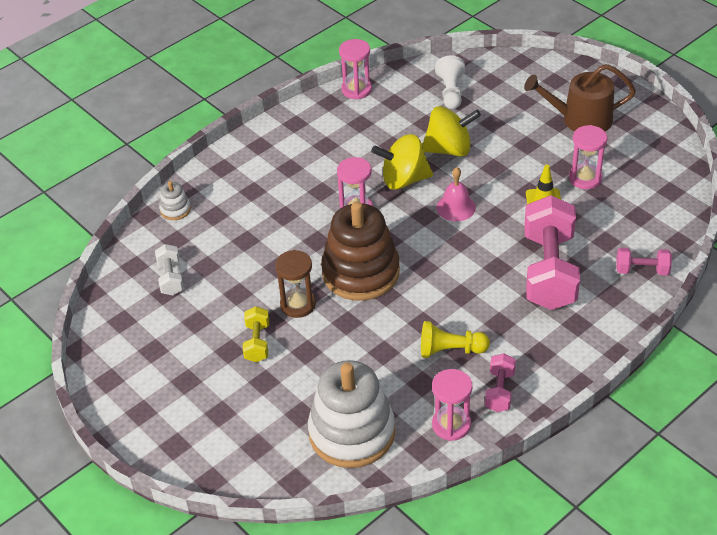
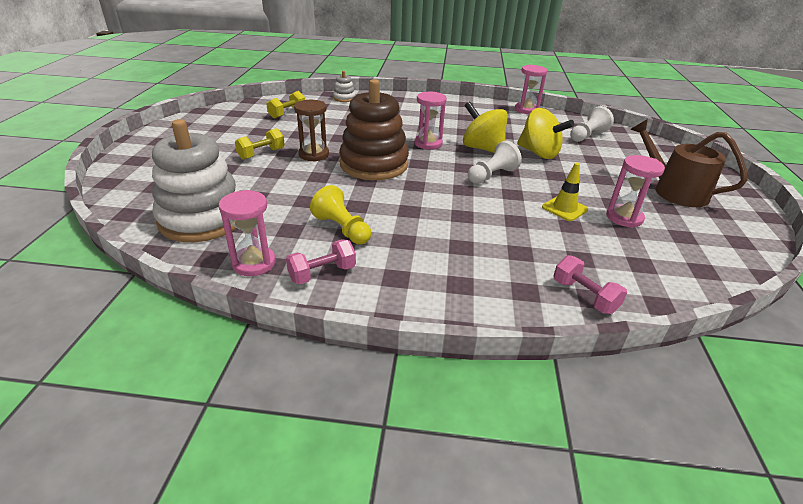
camera: 45 degrees right, 10 degrees down
white dumbbell [155,244,184,295] -> yellow dumbbell [266,91,305,119]
pink bell [437,167,476,221] -> white pawn [468,140,522,184]
pink dumbbell [524,195,580,310] -> none

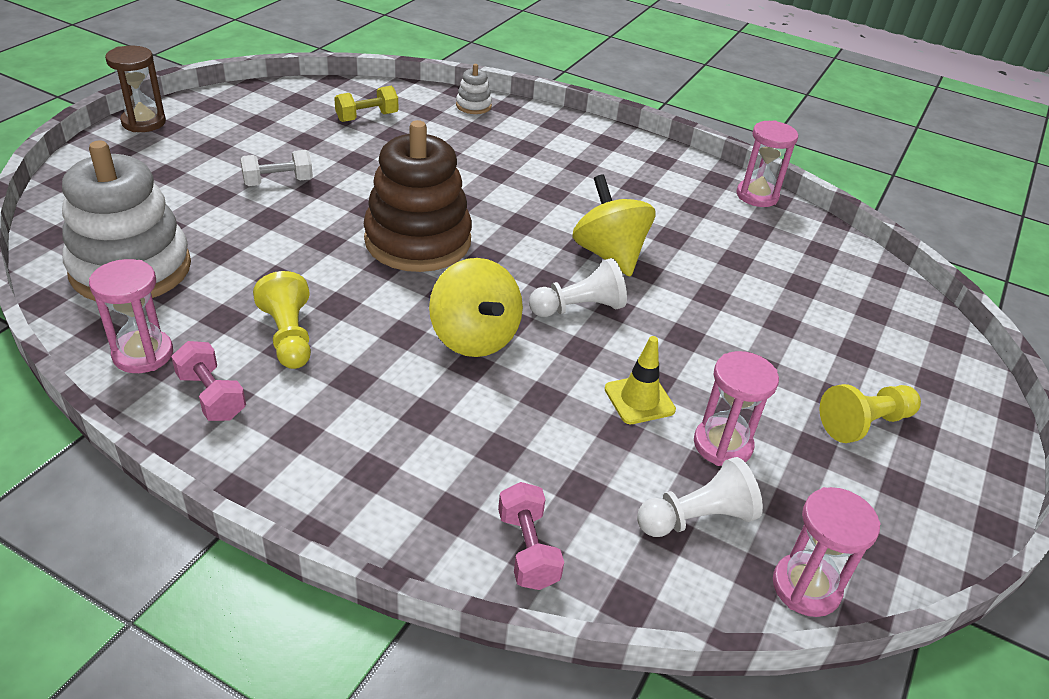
camera: 20 degrees right, 5 degrees up
yellow dumbbell [235,128,285,160] -> white dumbbell [240,150,313,186]
pink dumbbell [286,239,356,284] -> pink dumbbell turned 60 degrees clockwise [171,341,246,421]
brown hourglass [294,100,329,162] -> brown hourglass moved to [105,46,166,132]
pink hourglass [414,92,447,150] -> pink hourglass moved to [773,487,881,617]
yellow spinning top [517,108,574,159] -> yellow spinning top moved to [429,258,523,357]
white pawn [570,106,614,142] -> white pawn moved to [637,457,763,537]
brown watering can [630,119,747,207] -> yellow pawn [820,384,921,443]

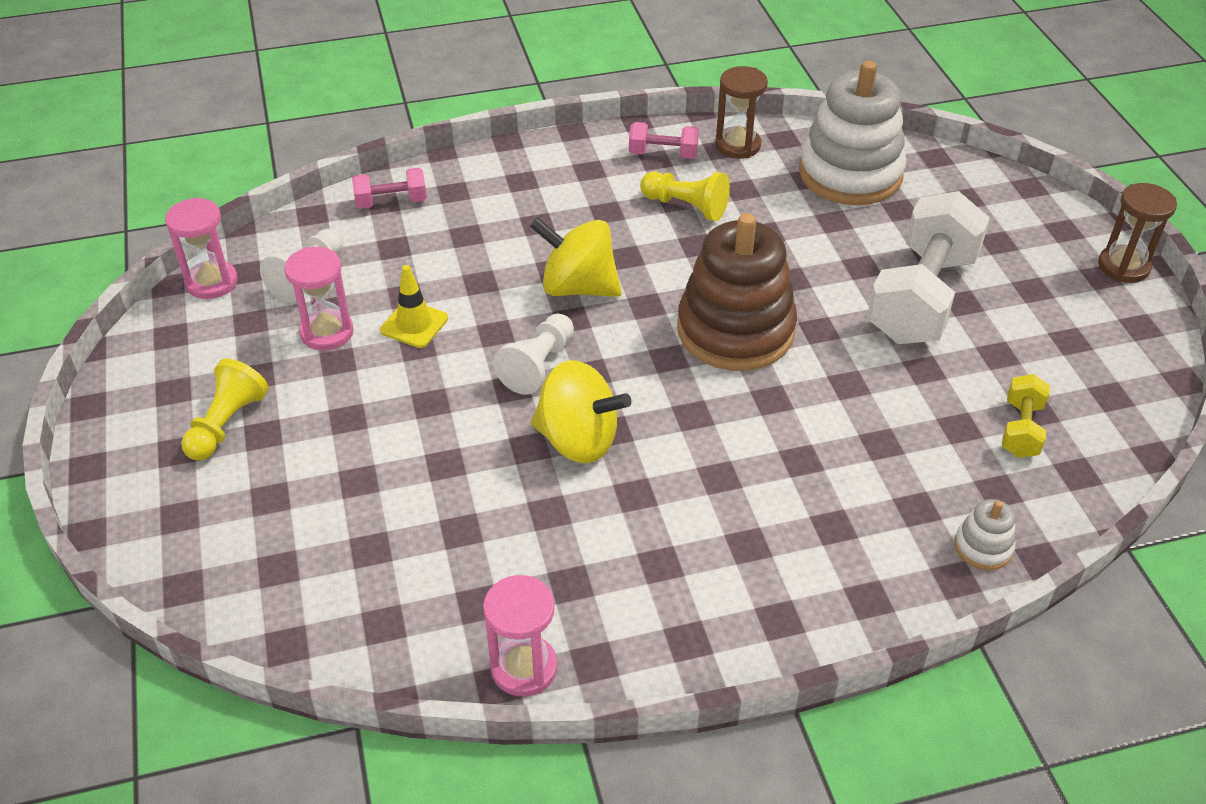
camera: 140 degrees right, 5 degrees up
pink hourglass [89,259,173,373] -> brown hourglass [715,66,768,159]
white dumbbell [240,150,313,186] -> white dumbbell [867,191,990,344], size x2.15
pink dumbbell [498,482,564,590] -> pink dumbbell turned 45 degrees counterclockwise [352,168,427,209]

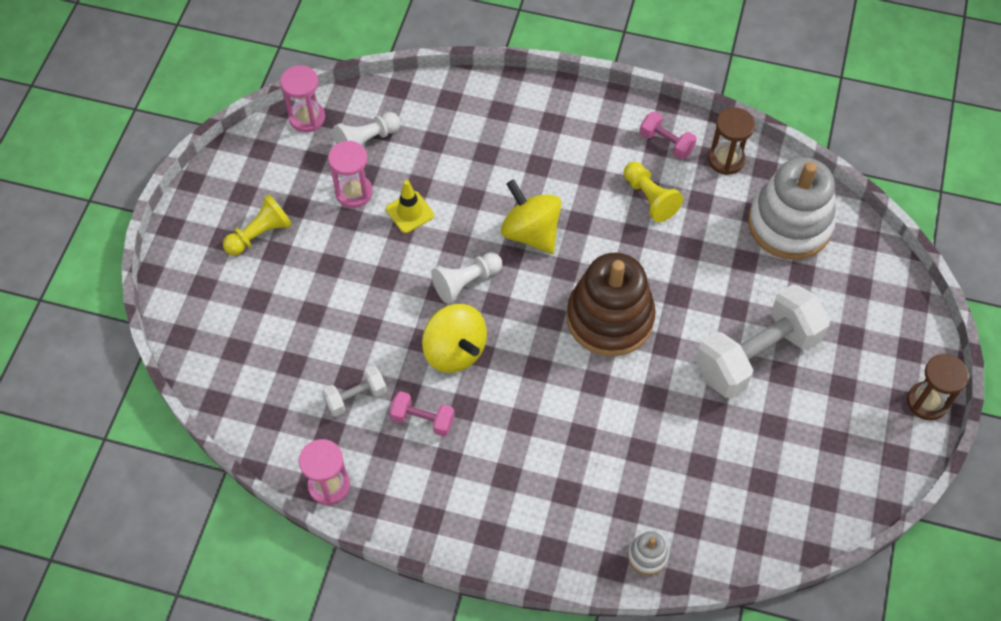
camera: 30 degrees right, 15 degrees up
pink dumbbell [352,168,427,209] -> pink dumbbell moved to [389,391,455,437]
yellow dumbbell [1002,374,1050,458] -> none
none -> white dumbbell [322,366,387,417]

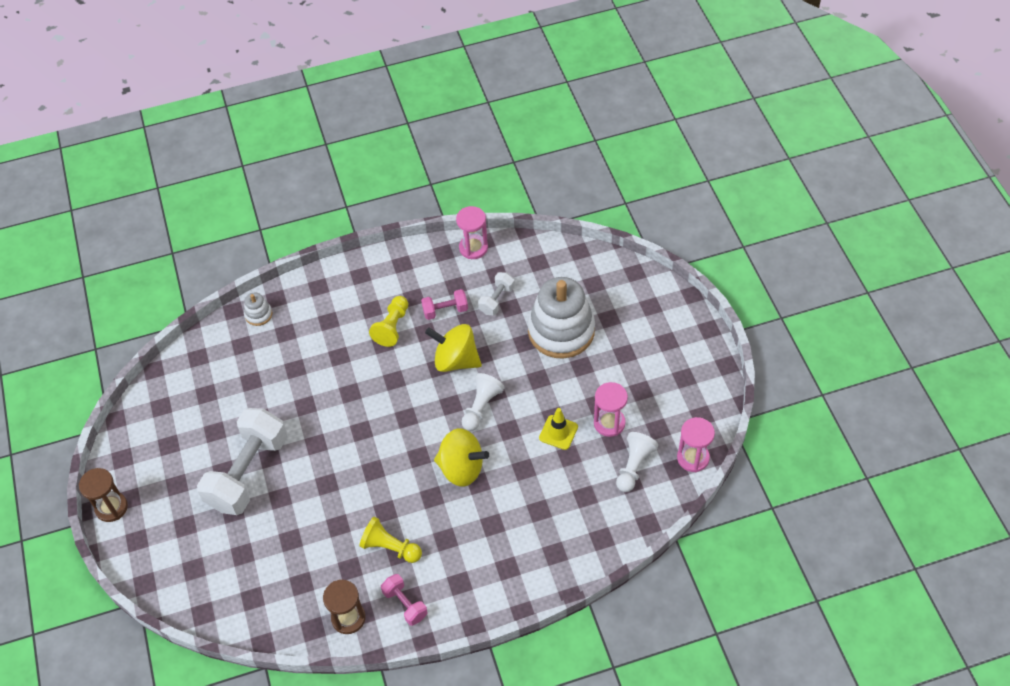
camera: 150 degrees right, 5 degrees down
yellow pawn [223,195,292,255] -> yellow pawn moved to [369,296,408,347]
brown stacking toy [567,253,656,356] -> none
pink dumbbell [640,111,697,159] -> pink dumbbell turned 45 degrees clockwise [381,574,427,626]
white stacking toy [748,157,836,260] -> white stacking toy moved to [528,277,595,359]

